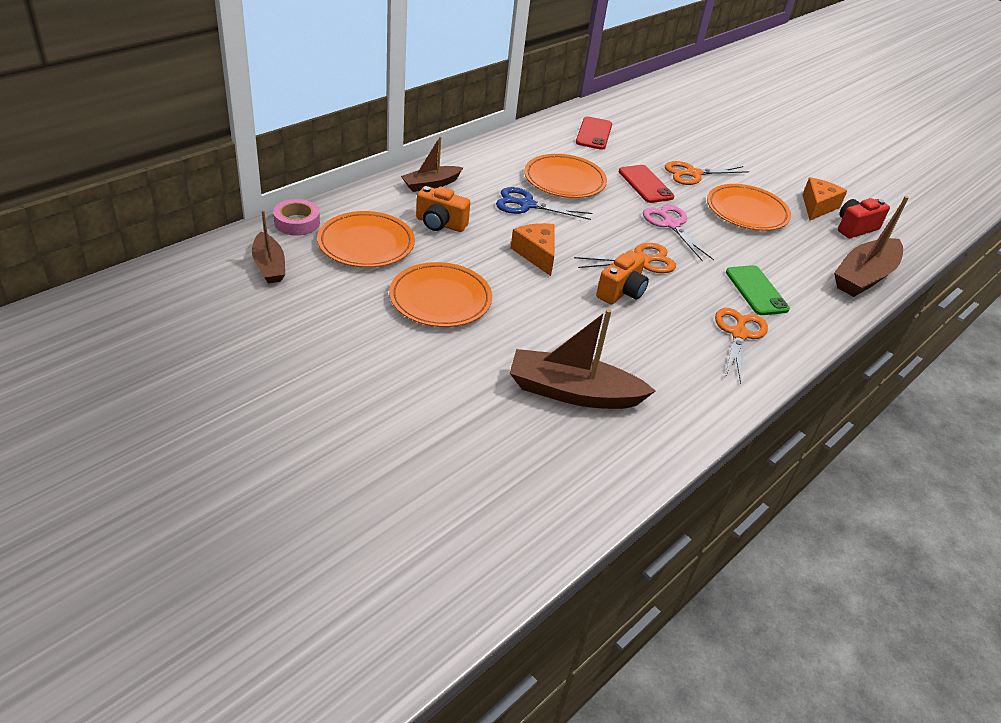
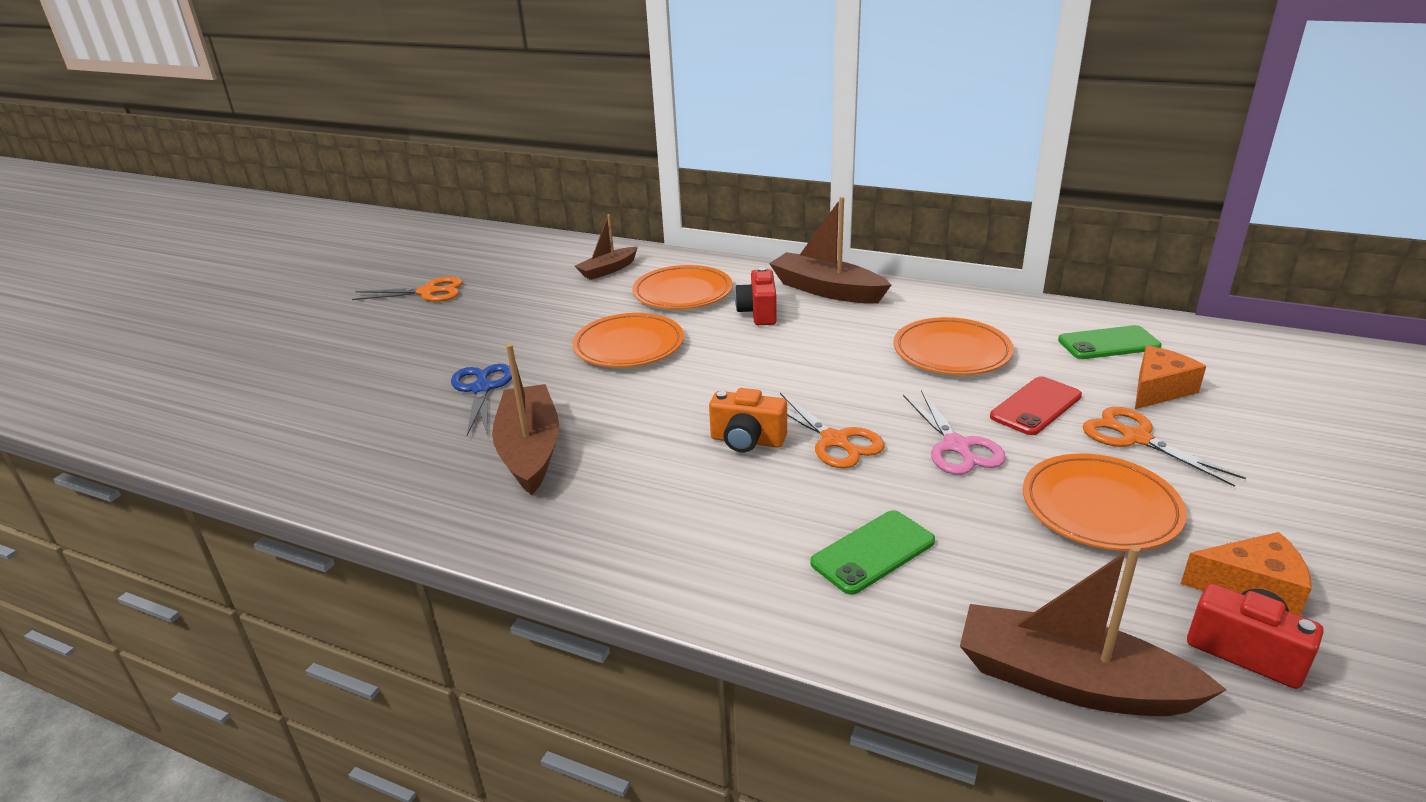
camera: 75 degrees right, 10 degrees down
pink tape [273,199,320,236] -> none
brown boat [401,136,463,192] -> brown boat [769,197,891,304], size x1.64
orange camera [416,186,470,232] -> red camera [735,267,777,325]
blue scissors [496,187,592,220] -> blue scissors moved to [451,364,512,436]
orange cheese [511,223,554,276] -> orange cheese moved to [1135,346,1206,409]
red phone [576,116,612,150] -> green phone [1058,325,1161,359]
pink scissors [643,205,714,261] -> pink scissors turned 120 degrees clockwise [903,390,1006,475]
orange scissors [715,308,768,384] -> orange scissors moved to [352,277,463,302]

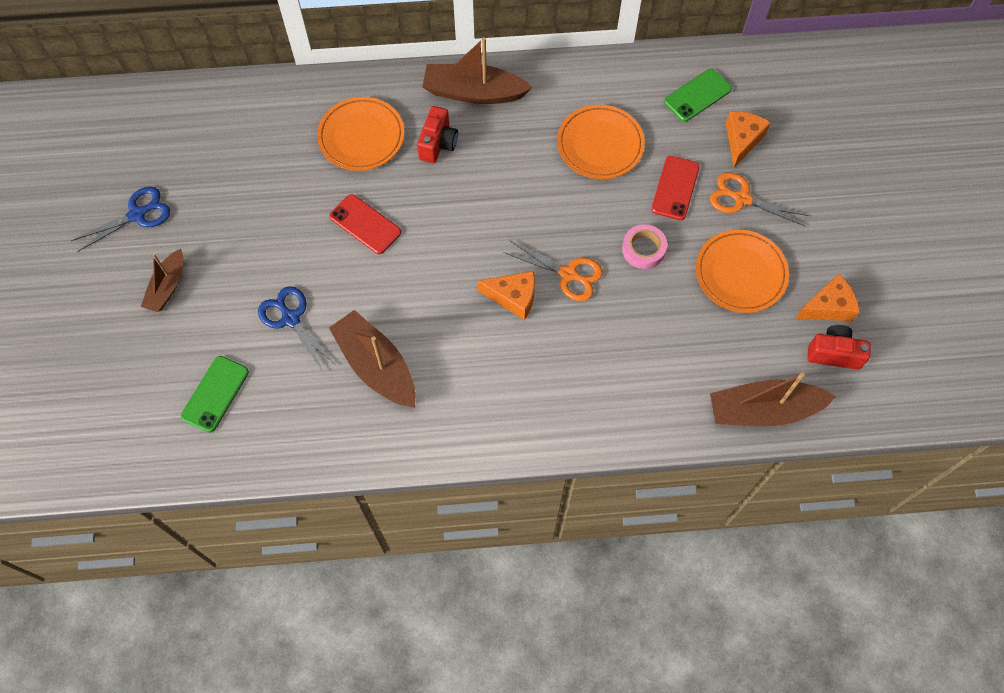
camera: 30 degrees left, 35 degrees up
orange scissors [352,277,463,302] -> blue scissors [71,187,170,252]
orange plate [572,313,684,367] -> red phone [330,194,401,254]
brown boat [575,214,638,280] -> brown boat moved to [141,249,183,312]
orange camera [709,388,787,452] -> orange cheese [477,271,535,320]
red camera [735,267,777,325] -> red camera turned 135 degrees counterclockwise [417,106,458,163]
green phone [810,510,935,595] -> green phone moved to [181,356,249,433]
pink scissors [903,390,1006,475] -> pink tape [622,224,667,269]

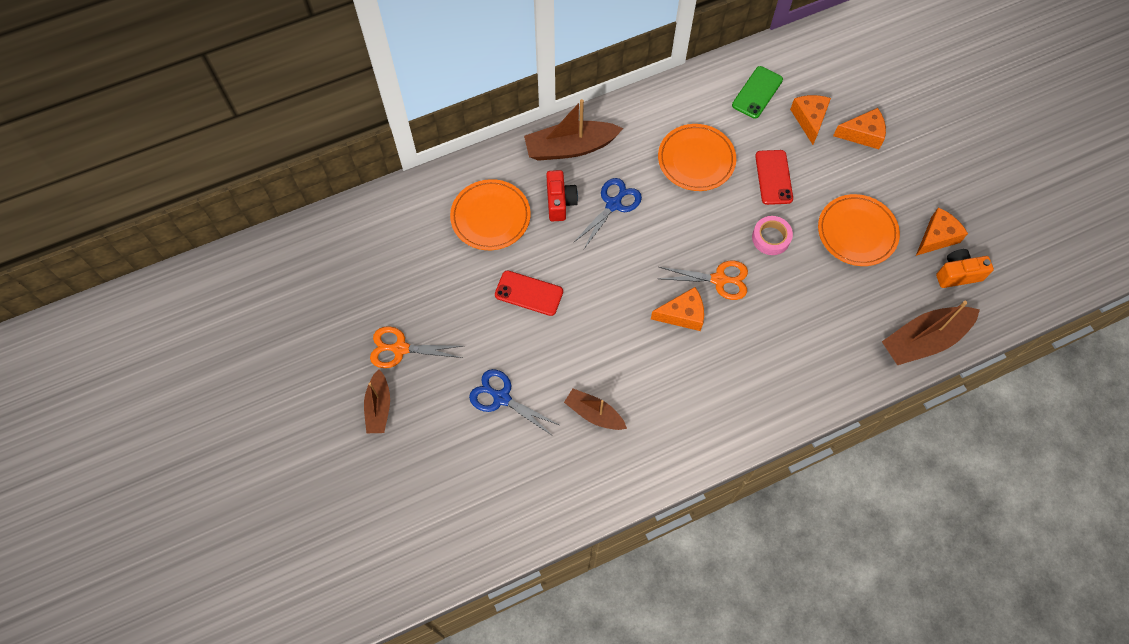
camera: 20 degrees left, 0 degrees up
blue scissors [71,187,170,252] -> blue scissors moved to [573,178,642,250]
green phone [181,356,249,433] -> none
brown boat [329,310,416,408] -> brown boat [564,389,627,430], size x0.61
orange scissors [710,172,809,226] -> orange scissors moved to [370,326,463,368]
red camera [808,325,871,370] -> orange camera [936,249,994,288]
none -> orange cheese [833,108,886,149]

